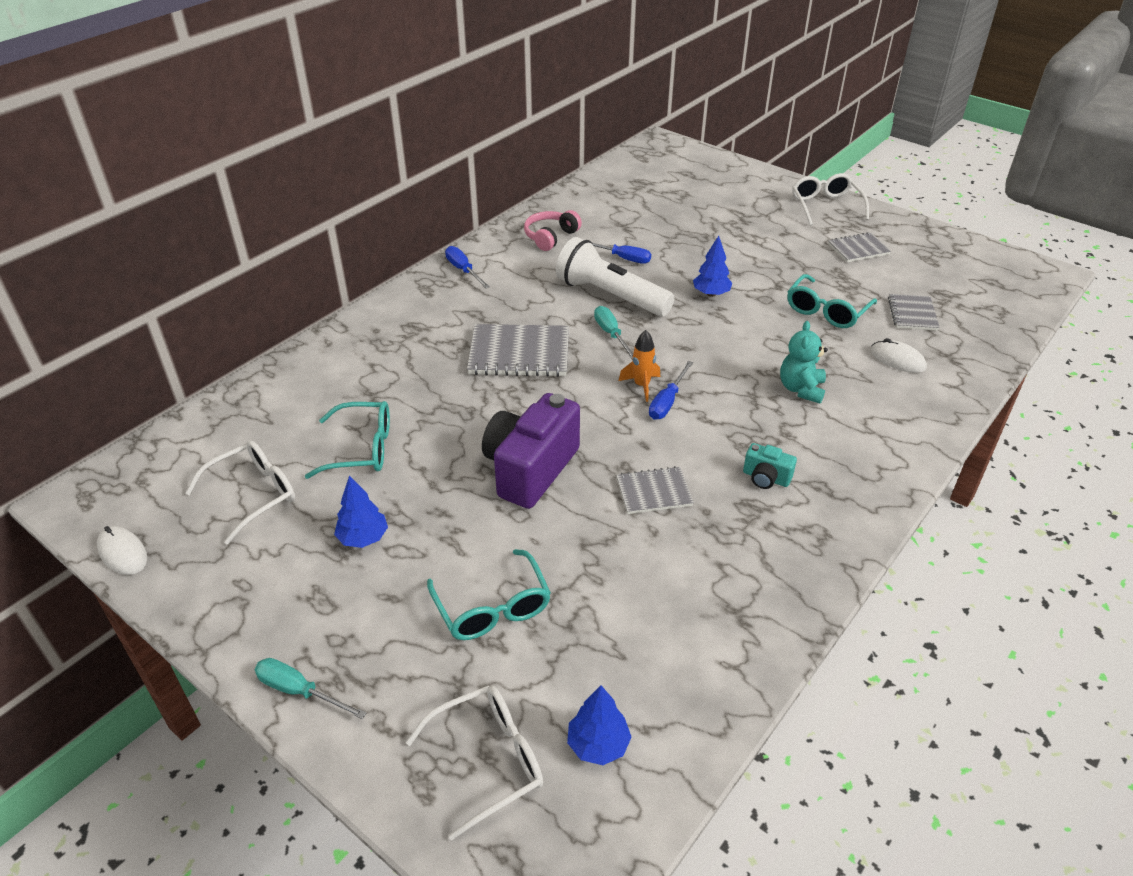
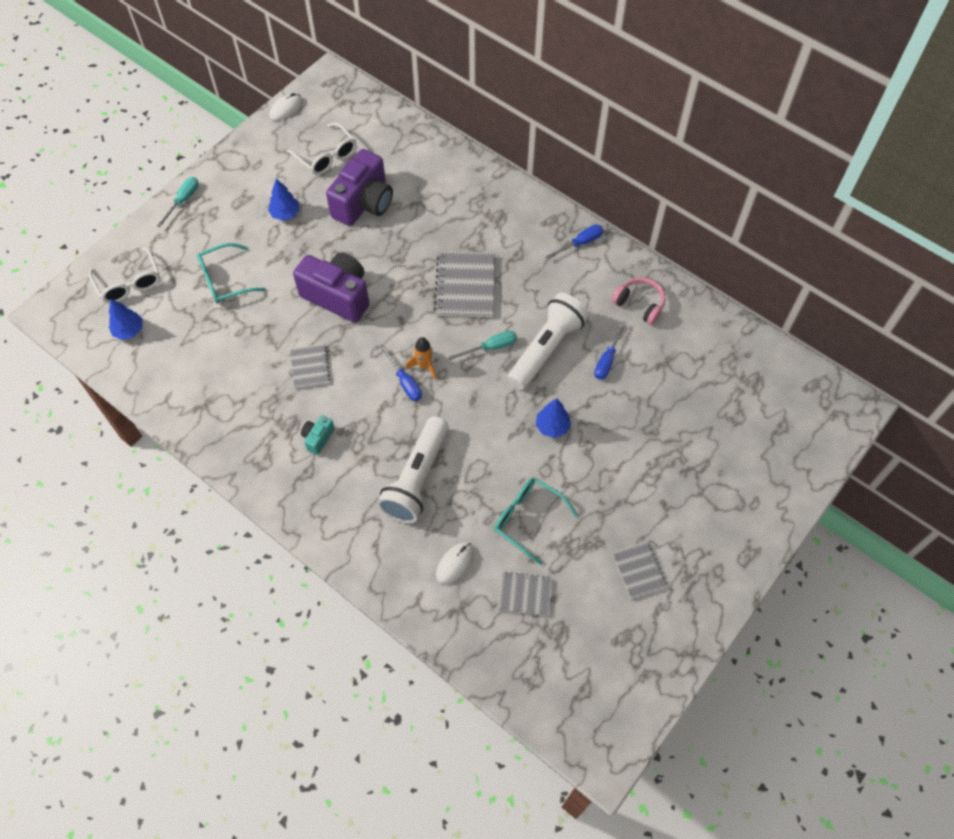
camera: 90 degrees right, 20 degrees up
turquoise glasses [305,401,390,479] -> purple camera [326,149,393,226]
blue screwdriver [649,361,693,420] -> blue screwdriver turned 150 degrees counterclockwise [380,345,422,401]
turquoise teddy bear [780,321,828,404] -> white flashlight [377,416,449,523]
white glasses [792,173,869,226] -> none

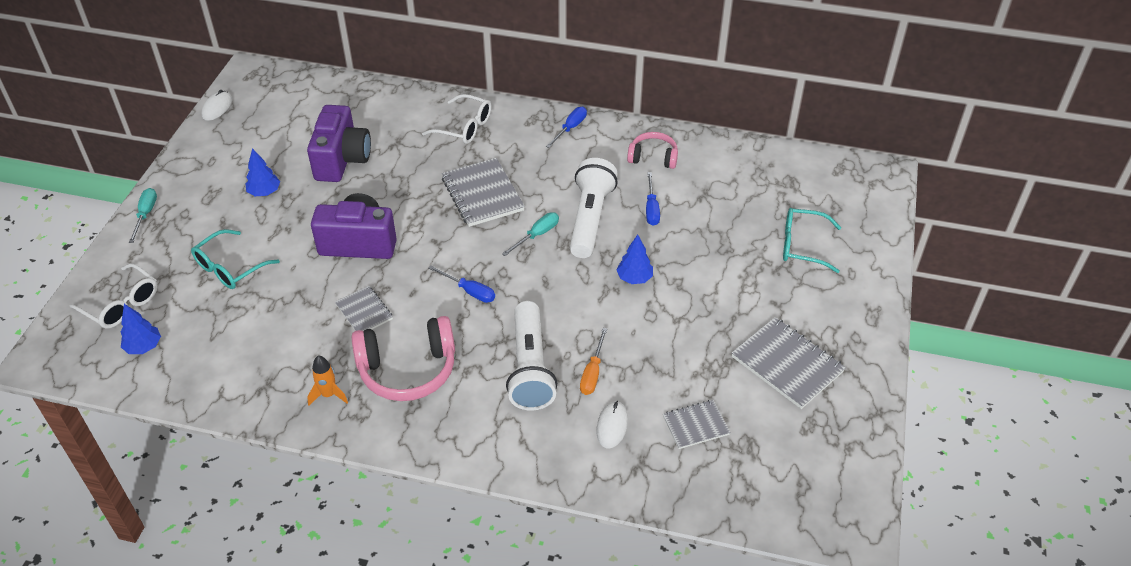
camera: 25 degrees left, 15 degrees down
white glasses [287,123,356,175] -> white glasses moved to [422,94,491,144]
turquoise camera [301,415,335,455] -> pink headphones [351,316,455,401]
orange rocket [406,337,437,379] -> orange rocket moved to [307,356,348,405]
turquoise glasses [494,478,578,565] -> turquoise glasses moved to [783,208,841,273]
grey notebook [612,541,667,599] -> grey notebook [731,317,846,409], size x1.70
none -> orange screwdriver [580,328,607,395]

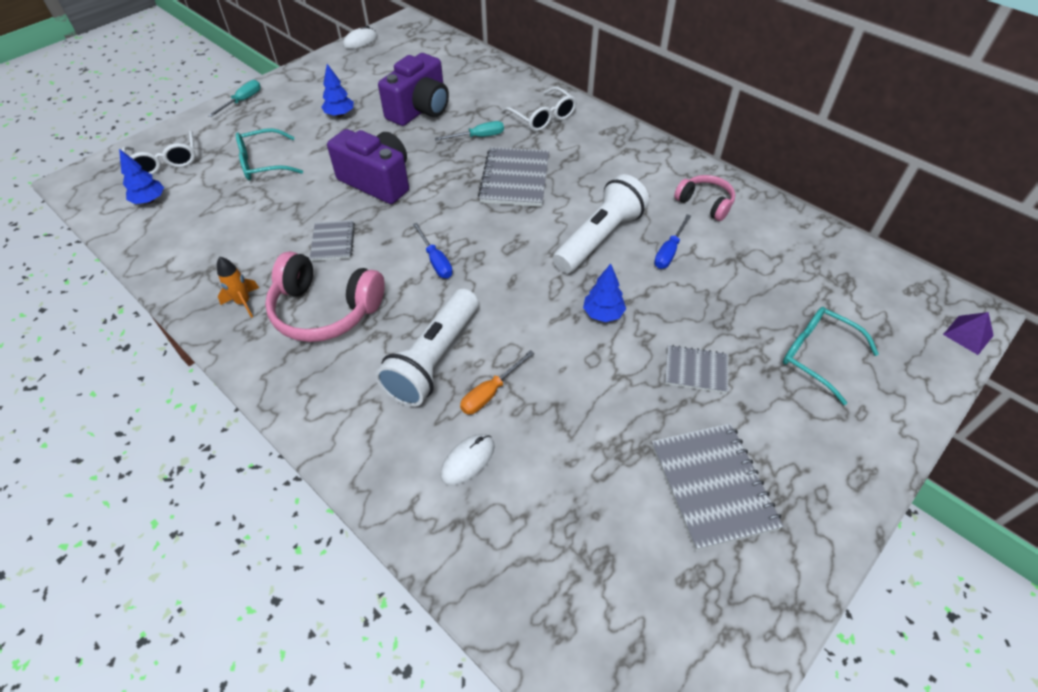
camera: 30 degrees right, 5 degrees up
turquoise screwdriver [502,212,559,256] -> turquoise screwdriver moved to [435,121,504,141]
blue screwdriver [546,107,587,148] -> none
grey notebook [663,400,730,449] -> grey notebook moved to [665,345,728,394]
none -> purple pyramid [943,312,994,355]

